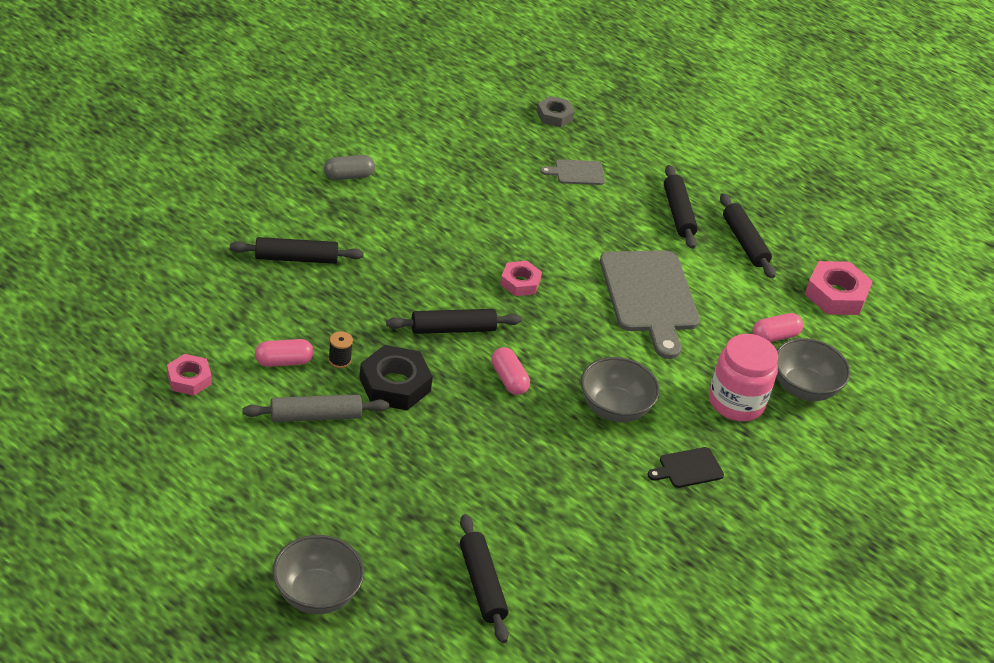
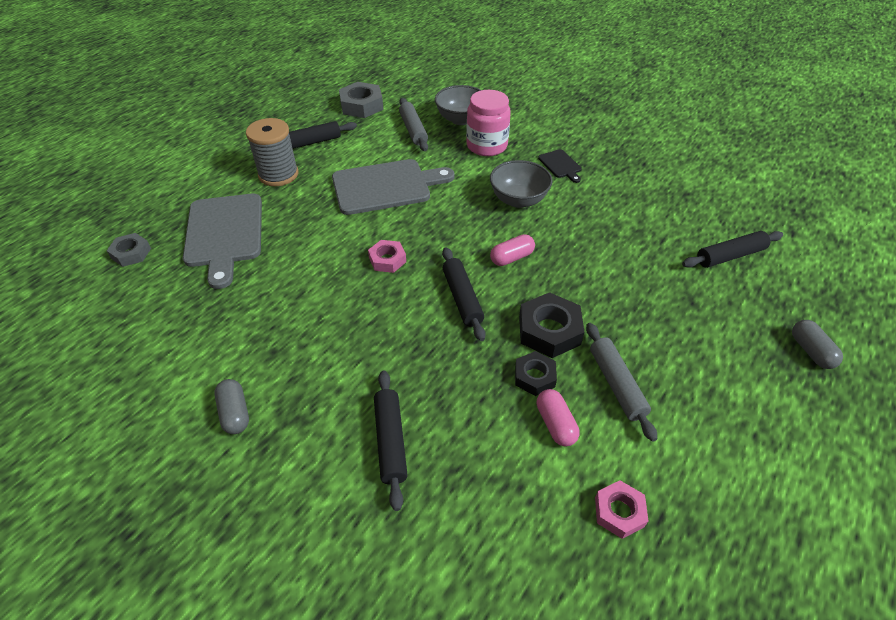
camera: 90 degrees left, 5 degrees up
grey bowl [273,535,364,614] -> grey capsule [792,320,843,369]
black spool [328,331,353,368] -> black nut [515,351,557,396]
grey cutting board [540,159,605,185] -> grey cutting board [183,194,262,289], size x2.18
black rolling pin [664,165,698,249] -> grey spool [246,118,298,186]
pink capsule [753,313,803,342] -> grey rolling pin [399,98,428,151]
pink nut [805,261,873,315] -> grey nut [339,82,383,118]

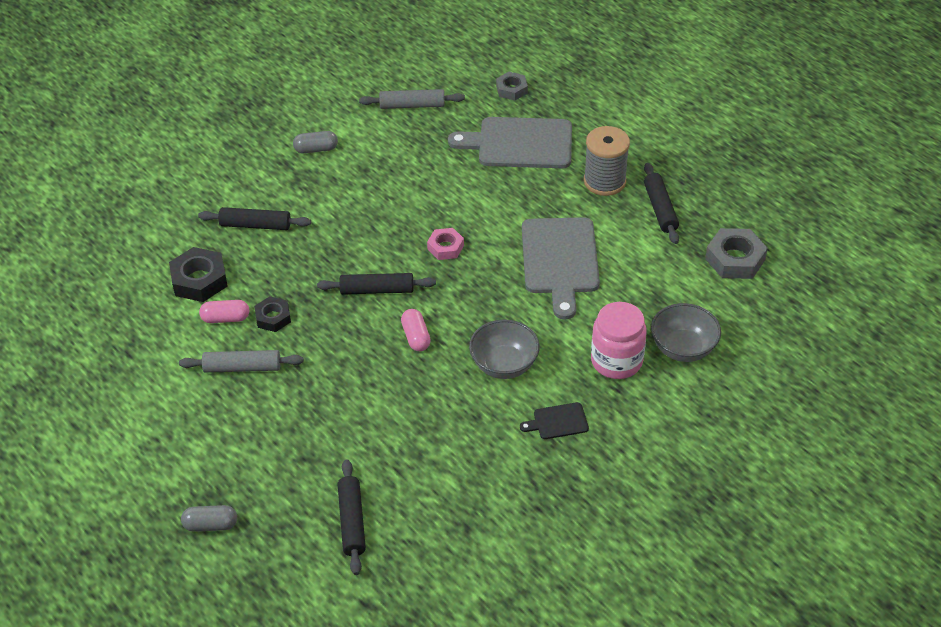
camera: 105 degrees right, 0 degrees up
grey rolling pin [399,98,428,151] -> grey rolling pin moved to [359,89,465,109]
black nut [519,292,584,358] -> black nut moved to [169,247,228,302]
pink nut [595,480,648,539] -> none

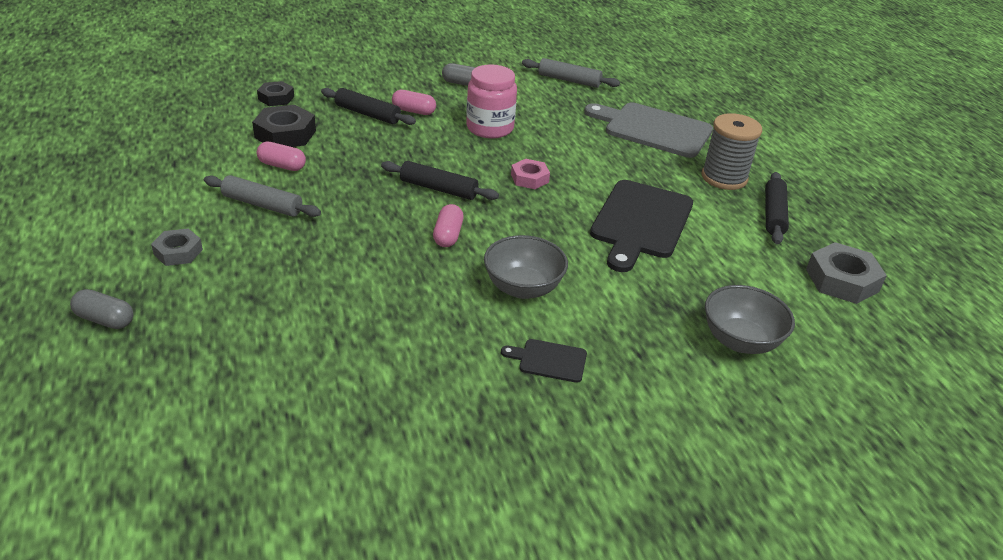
camera: 20 degrees right, 10 degrees down
black nut [254,296,291,332] -> black nut moved to [257,81,294,106]
black rolling pin [338,459,366,575] -> none
grey nut [496,72,528,100] -> grey nut moved to [151,229,203,266]
grey cutting board [522,217,600,320] -> black cutting board [590,180,693,272]
pink jar [591,302,647,379] -> pink jar moved to [466,64,517,139]
none -> pink capsule [392,90,436,115]

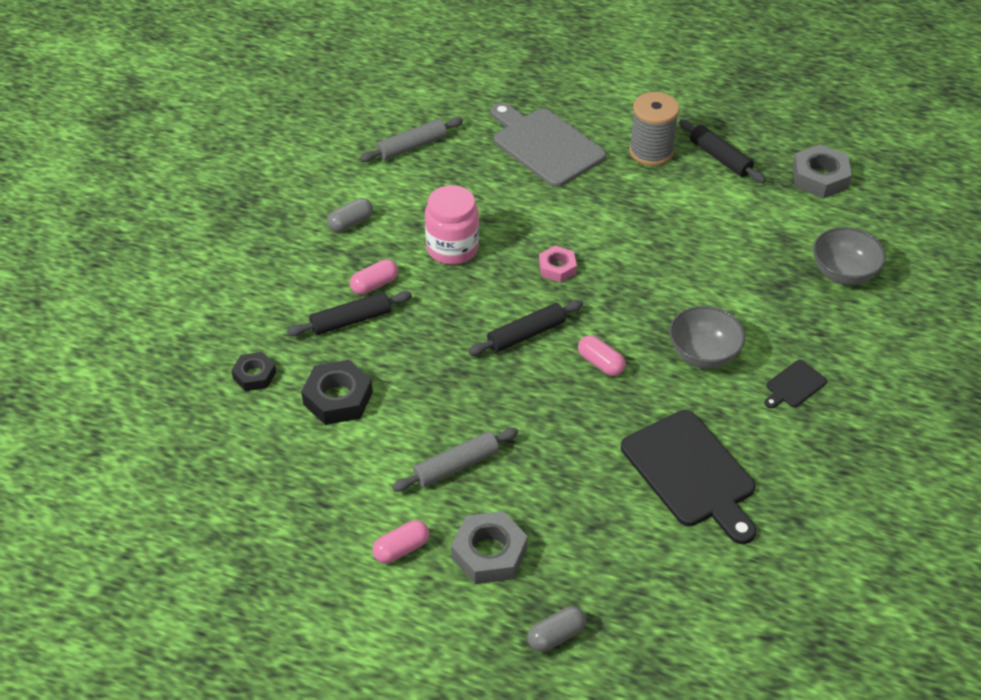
camera: 50 degrees left, 10 degrees up
grey nut [151,229,203,266] -> grey nut [451,511,528,584], size x1.60
pink capsule [257,142,306,171] -> pink capsule moved to [372,520,429,563]
grey cutting board [584,102,713,158] -> grey cutting board turned 75 degrees clockwise [491,103,606,187]
black cutting board [590,180,693,272] -> black cutting board moved to [621,410,756,544]

